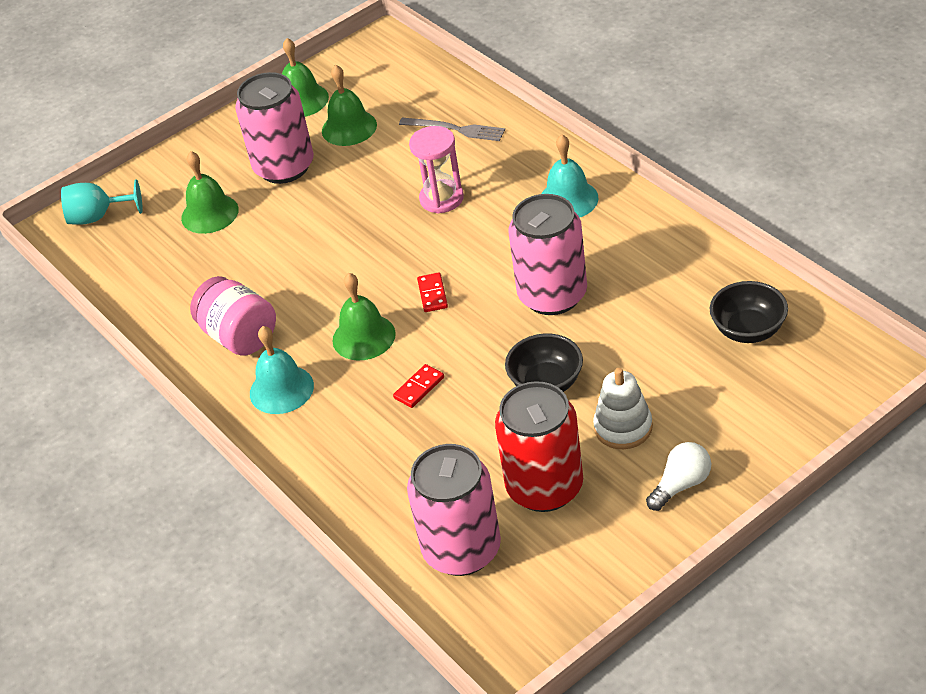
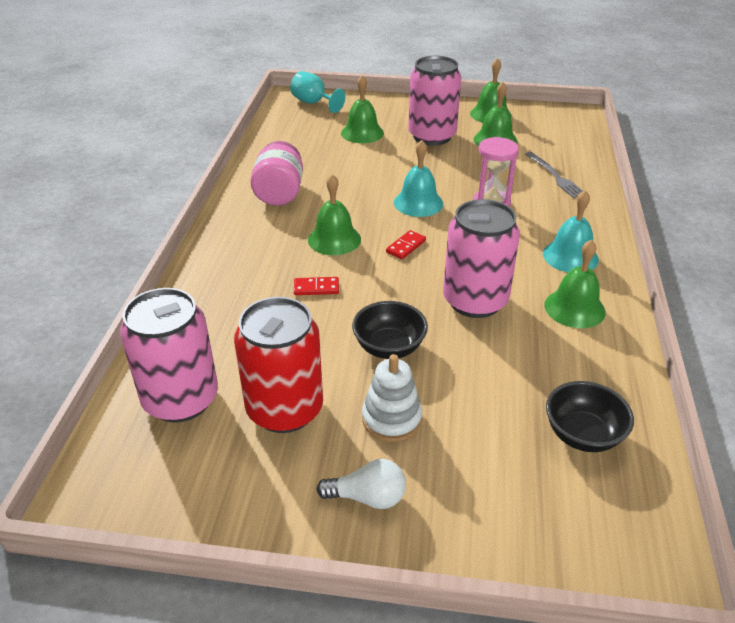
camera: 40 degrees right, 5 degrees down
turquoise bell [250,326,314,414] -> turquoise bell moved to [394,140,443,217]
none -> green bell [544,239,606,328]

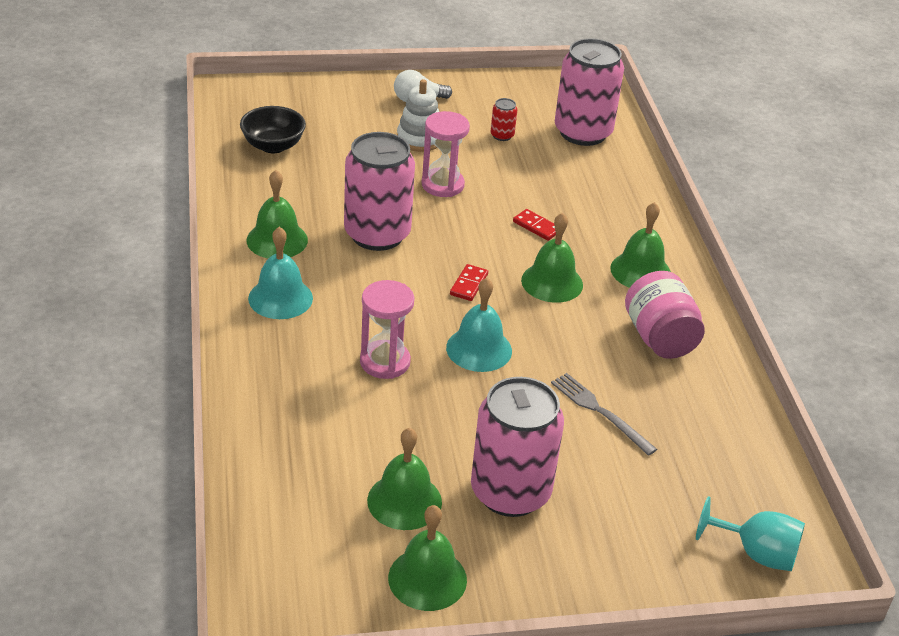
camera: 160 degrees right, 0 degrees up
red can [234,297,323,433] -> red can [491,98,517,141], size x0.40
red domino [294,277,339,295] -> red domino turned 60 degrees clockwise [513,209,556,241]
green bell [341,75,384,143] -> green bell moved to [610,202,671,288]
black bowl [352,301,428,359] -> pink hourglass [422,111,470,197]
grey fork [525,152,583,198] -> grey fork moved to [551,373,657,456]

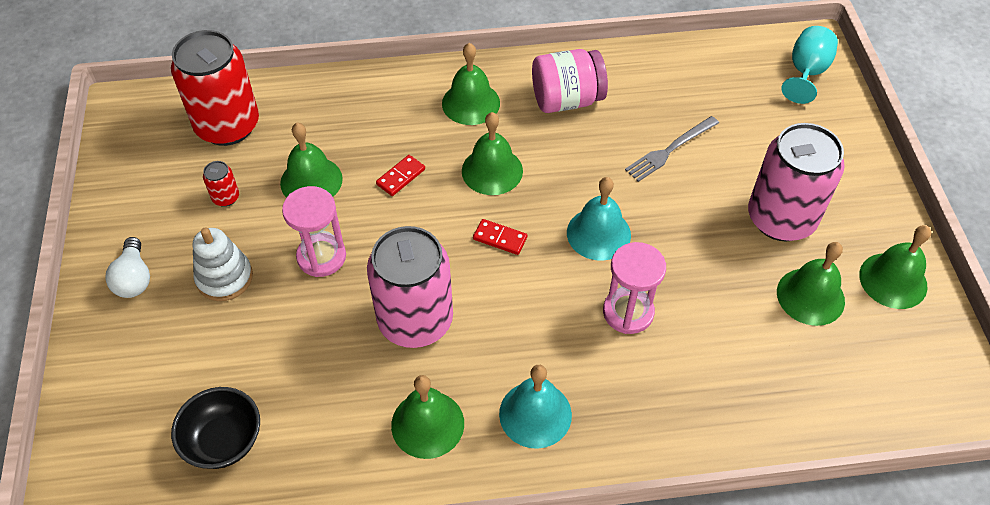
camera: 85 degrees left, 15 degrees up
pink can [555,38,624,146] -> red can [171,30,259,146]
none -> green bell [280,123,343,198]

